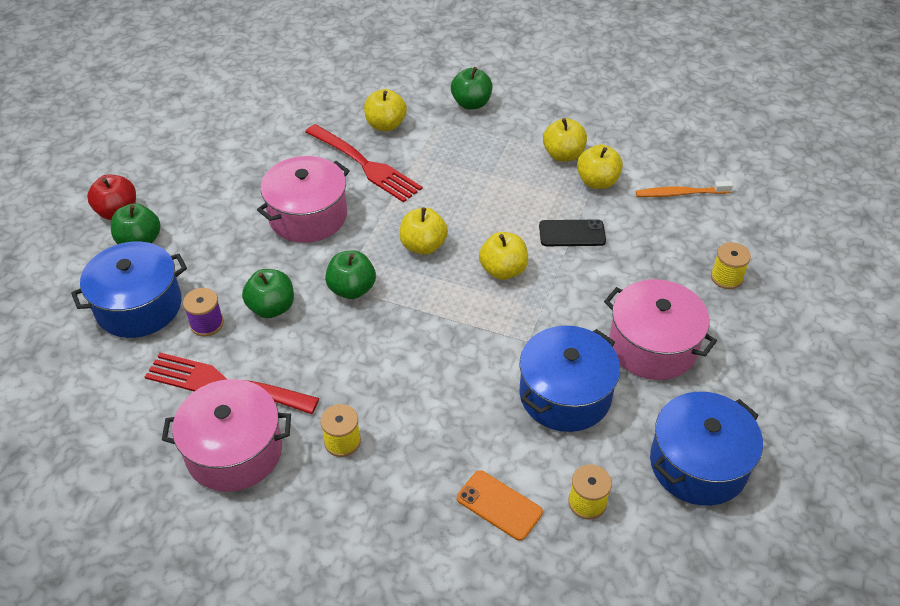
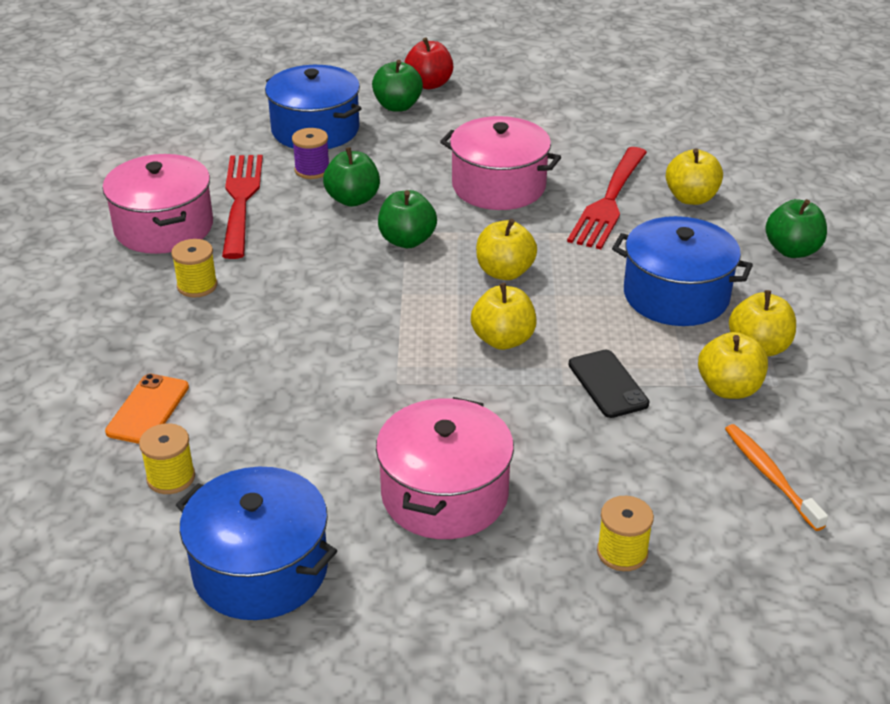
camera: 70 degrees right, 10 degrees down
blue pot [520,326,620,432] -> blue pot moved to [612,216,753,326]

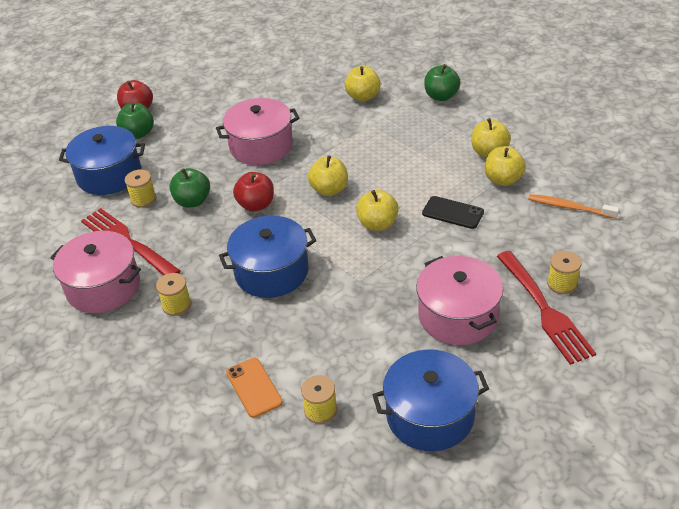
camera: 40 degrees left, 5 degrees up
purple spool [292,128,329,179] -> yellow spool [125,169,156,208]
green apple [378,190,437,248] -> red apple [233,172,274,212]
red fork [567,147,647,249] -> red fork moved to [497,251,597,365]
blue pot [612,216,753,326] -> blue pot moved to [219,216,317,298]

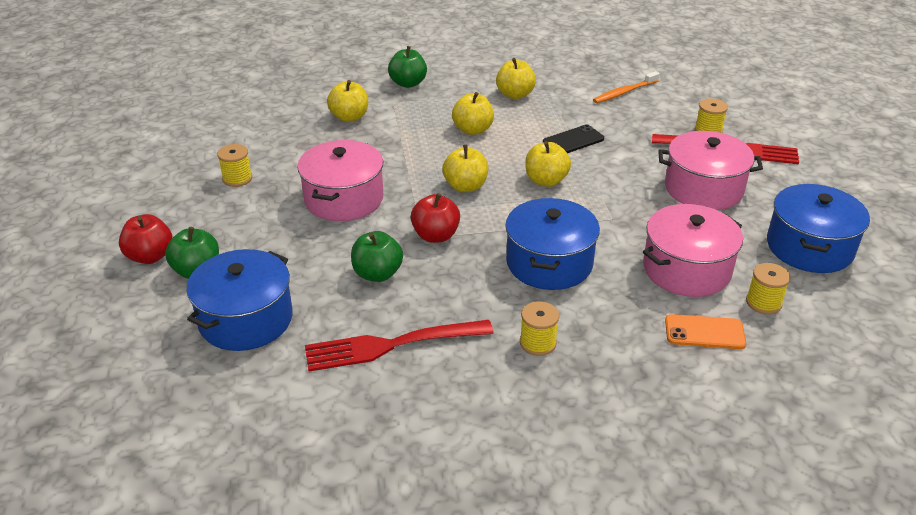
camera: 60 degrees left, 5 degrees down
pink pot [50,231,141,313] -> pink pot moved to [643,204,743,297]
yellow spool [125,169,156,208] -> yellow spool moved to [217,144,252,187]
yellow apple [485,146,526,186] -> yellow apple moved to [452,92,494,135]

